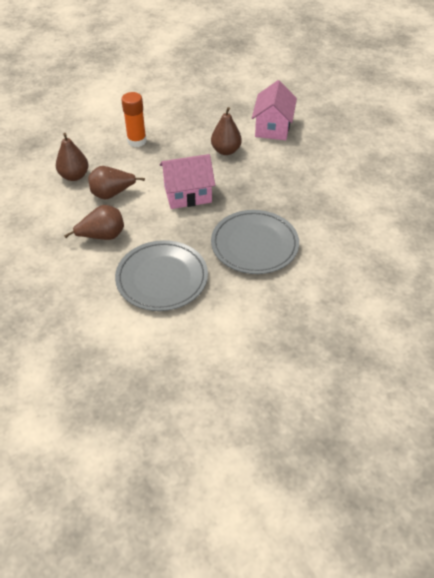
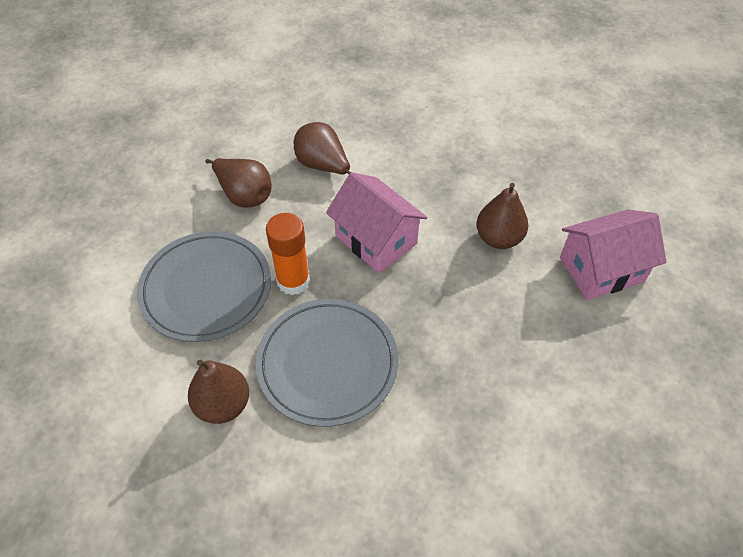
camera: 60 degrees right, 5 degrees up
brown pear [56,133,89,181] -> brown pear moved to [188,360,249,424]
orange glue stick [121,92,146,147] -> orange glue stick moved to [266,213,310,295]

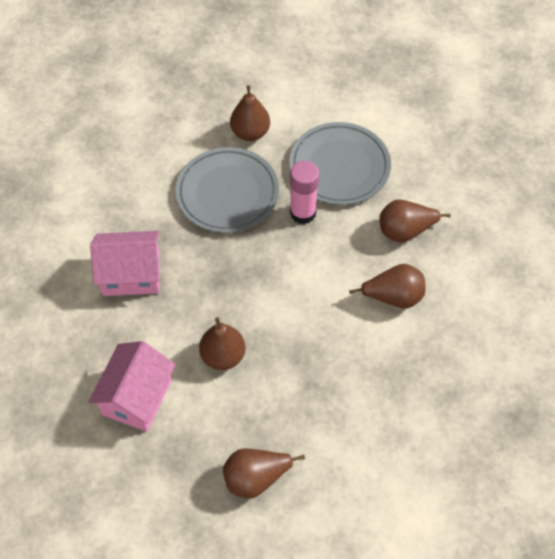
camera: 130 degrees right, 5 degrees up
orange glue stick [266,213,310,295] -> pink glue stick [290,161,319,224]
pink house [326,172,427,273] -> pink house moved to [90,231,160,296]
none -> brown pear [223,449,305,499]

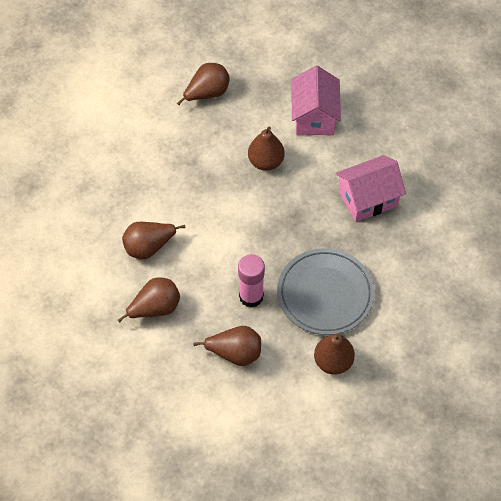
camera: 160 degrees right, 0 degrees up
grey plate [289,122,391,205] -> brown pear [193,326,261,366]

